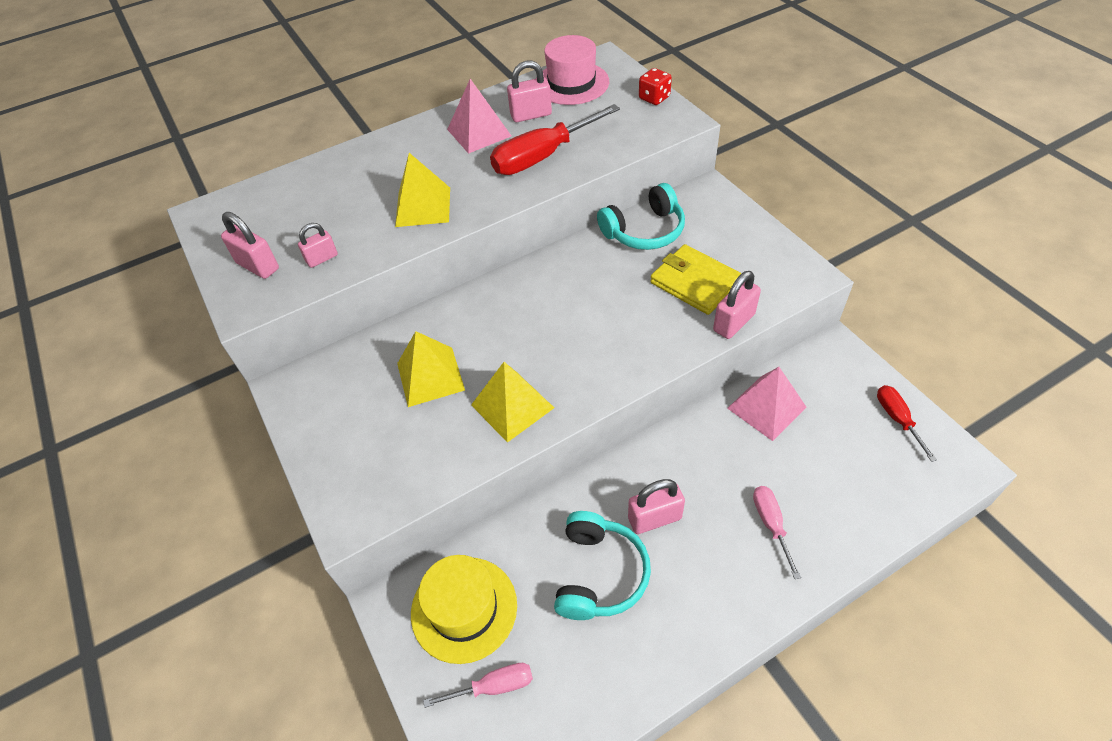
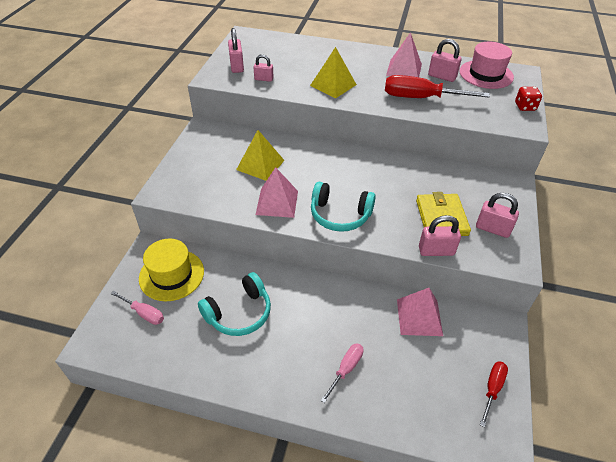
camera: 40 degrees right, 5 degrees down
yellow pyramid [471,362,554,443] -> pink pyramid [255,167,298,218]
turquoise headphones [597,183,685,250] -> turquoise headphones moved to [311,182,376,232]
pink padlock [628,479,685,534] -> pink padlock moved to [476,193,519,238]

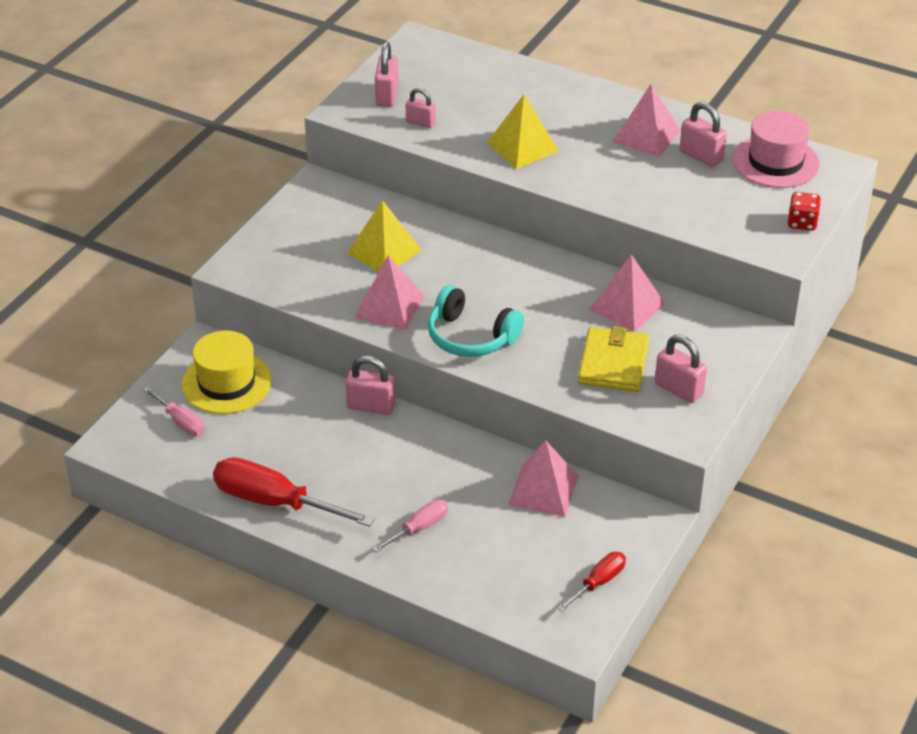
camera: 15 degrees right, 5 degrees down
turquoise headphones [198,272,271,336] -> none
red screwdriver [385,75,490,98] -> red screwdriver moved to [213,457,375,527]
pink padlock [419,215,461,256] -> pink padlock moved to [346,356,396,415]
none -> pink pyramid [589,254,665,332]

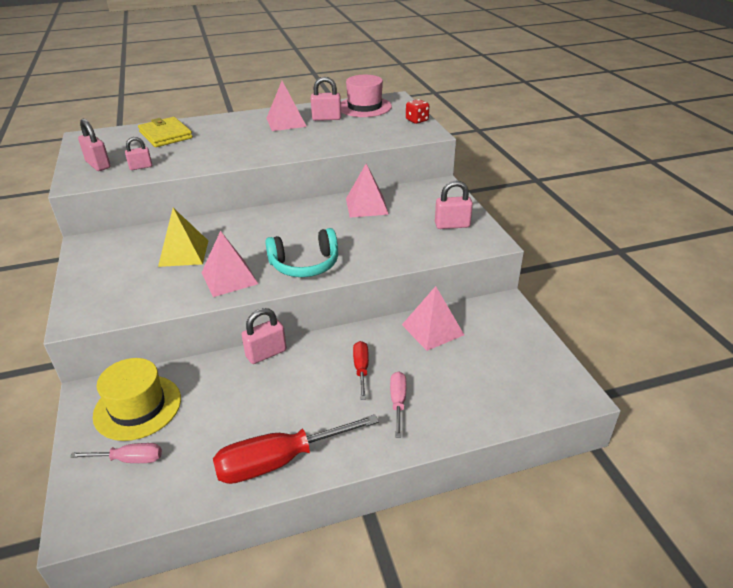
camera: 45 degrees left, 5 degrees down
yellow pyramid [487,95,558,169] -> none
red screwdriver [557,552,626,612] -> red screwdriver moved to [353,341,369,400]
yellow wallet [578,326,649,392] -> yellow wallet moved to [138,117,193,147]

